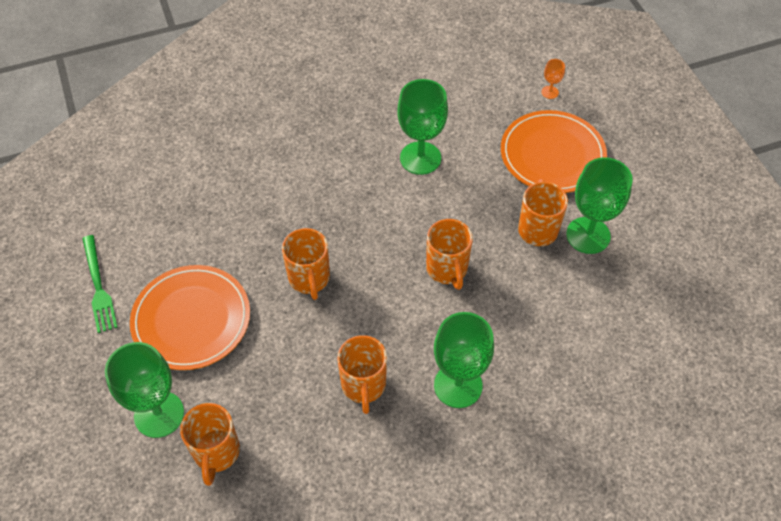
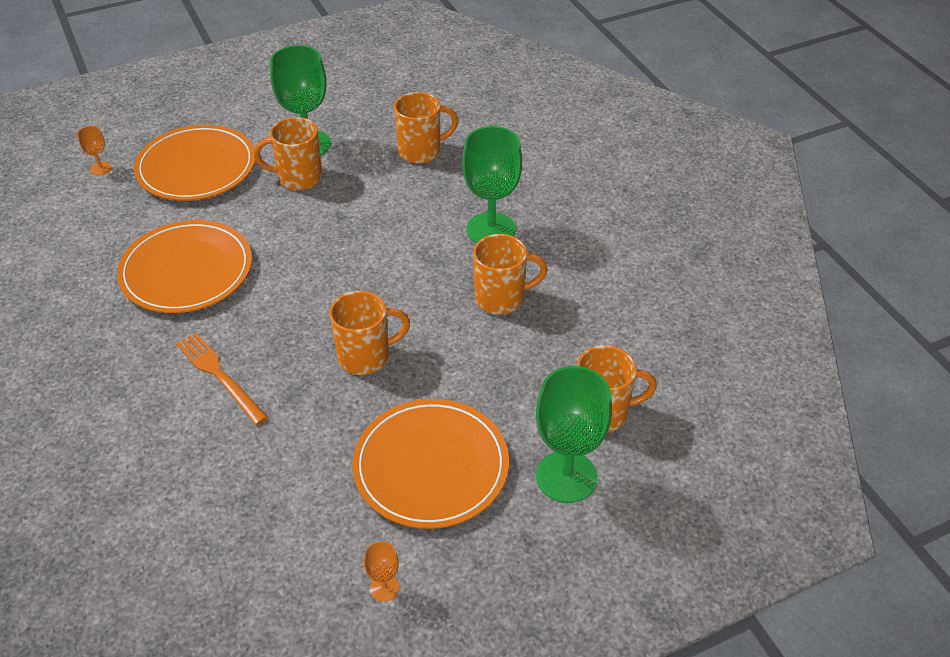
camera: 95 degrees left, 10 degrees down
green fork [82,235,118,333] -> orange goblet [364,541,399,602]
green goblet [397,79,448,175] -> orange plate [117,220,252,313]
orange mug [426,219,473,290] -> orange mug moved to [394,92,458,164]
none -> orange fork [176,332,268,425]

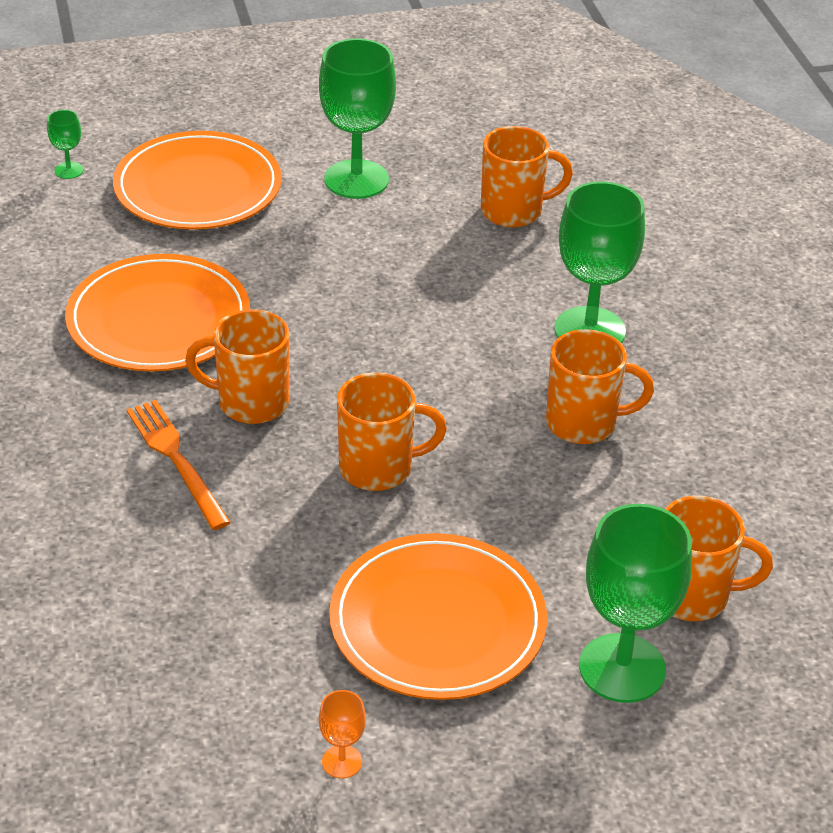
camera: 10 degrees right, 5 degrees down
orange goblet [78,126,111,175] -> green goblet [47,110,84,179]
orange mug [254,117,322,190] -> orange mug moved to [185,309,290,424]

